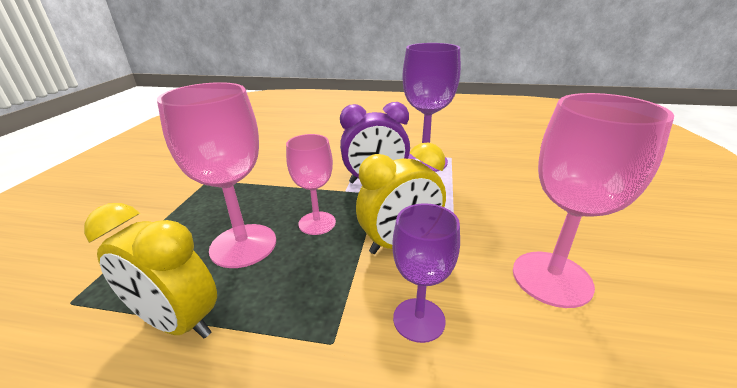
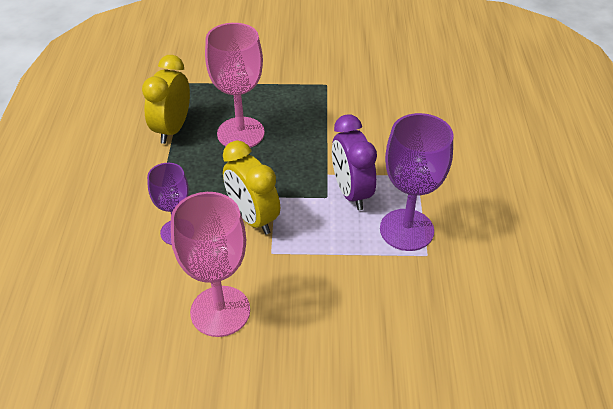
camera: 80 degrees right, 15 degrees up
pink goblet [286,134,336,235] -> none

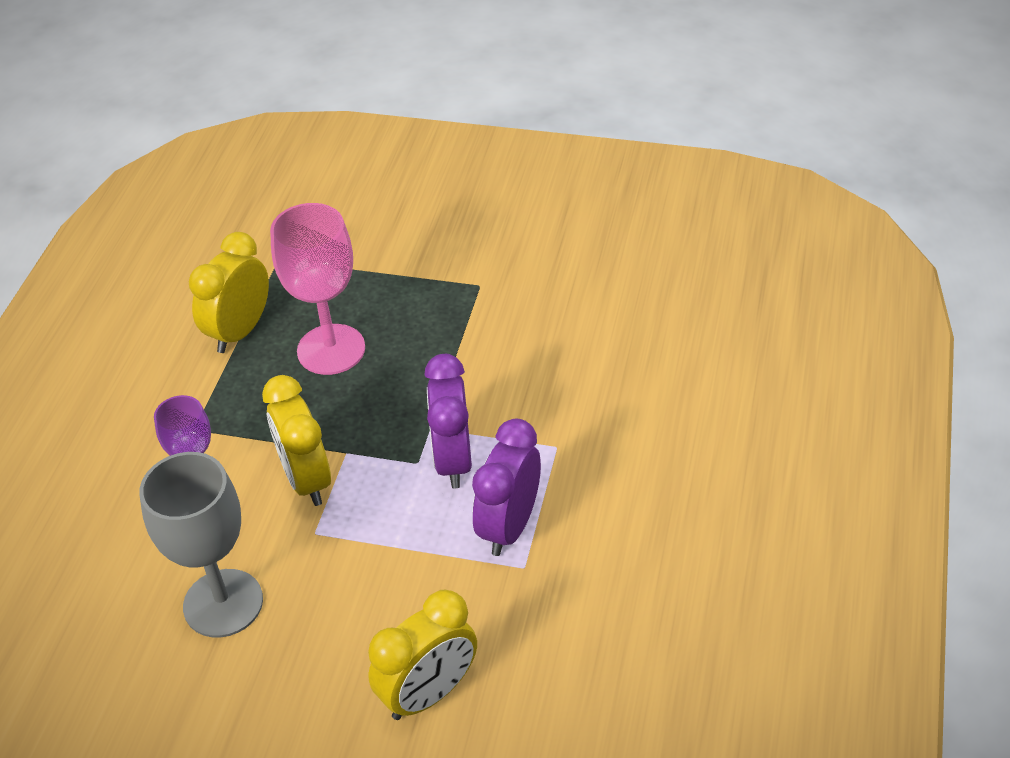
camera: 15 degrees right, 0 degrees up
pink goblet [171,192,250,337] -> grey goblet [140,452,263,638]
purple goblet [380,113,453,251] -> purple clock [472,419,541,556]
none -> yellow clock [368,590,477,720]

